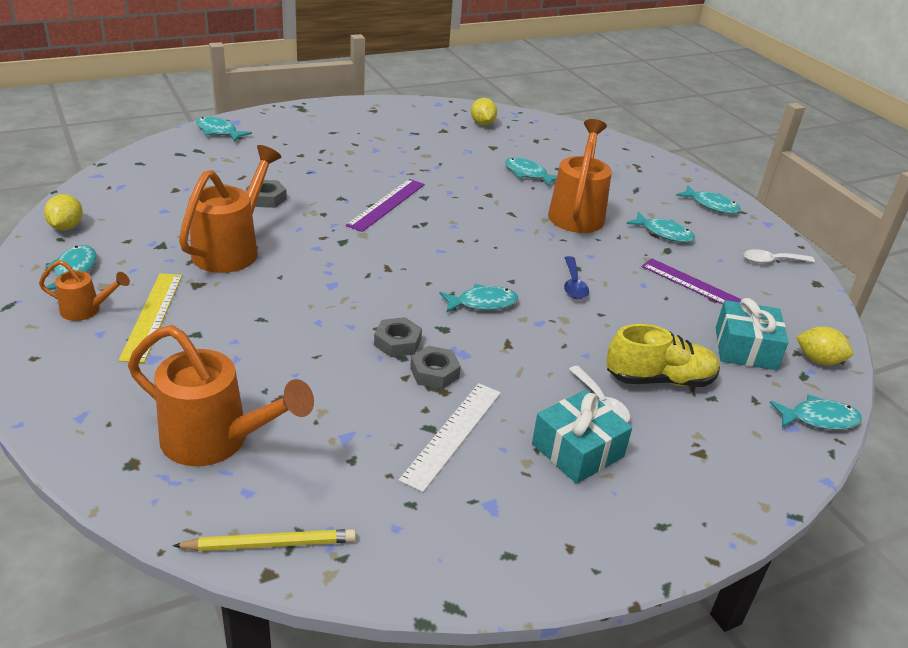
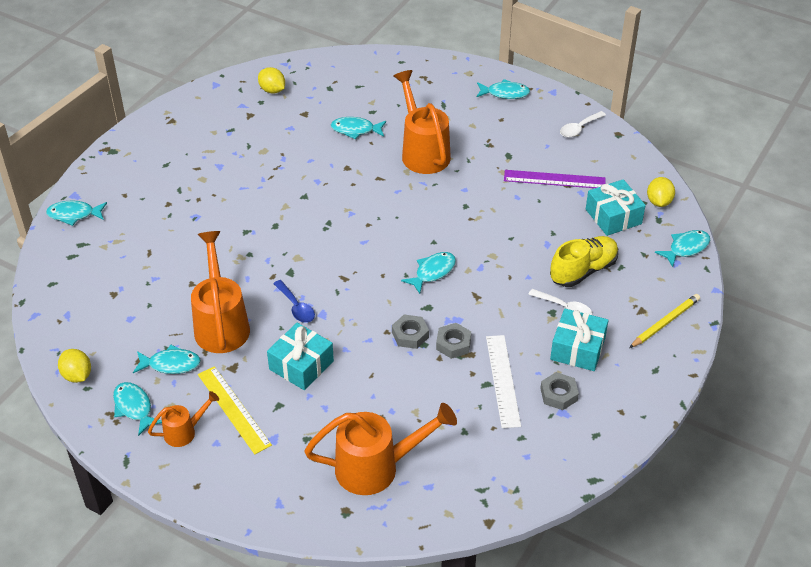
camera: 30 degrees left, 10 degrees up
yellow pencil [173,529,356,551] -> yellow pencil moved to [629,294,700,348]
grey nut [246,180,287,208] -> grey nut moved to [540,372,579,410]
purple ruler [346,179,425,232] -> none
blue spoon [564,256,589,300] -> blue spoon moved to [273,280,315,323]
turquoise fish [627,212,695,242] -> turquoise fish moved to [133,345,201,374]
yellow lemon [796,326,853,365] -> yellow lemon turned 75 degrees counterclockwise [647,177,675,207]
none -> turquoise gift [267,323,334,390]

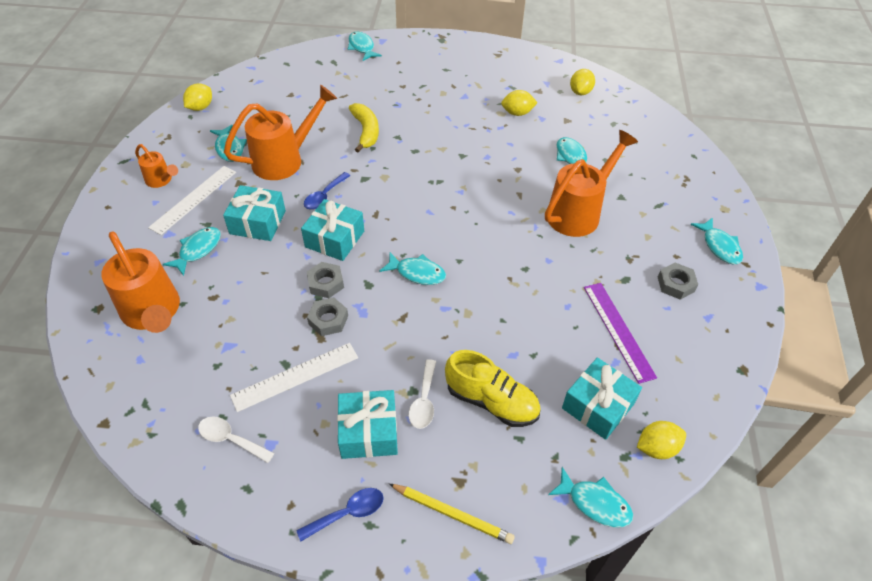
camera: 65 degrees right, 5 degrees up
turquoise fish [113,382,162,436] -> turquoise fish moved to [163,227,221,276]
yellow ruler [198,366,272,454] -> white ruler [148,166,236,235]
grey nut [540,372,579,410] -> grey nut moved to [658,263,698,300]
white spoon [560,111,606,137] -> white spoon moved to [198,416,275,463]
none -> blue spoon [296,488,384,541]
none -> turquoise gift [301,199,364,261]
none -> yellow banana [349,103,379,152]
none -> yellow lemon [501,90,538,116]

